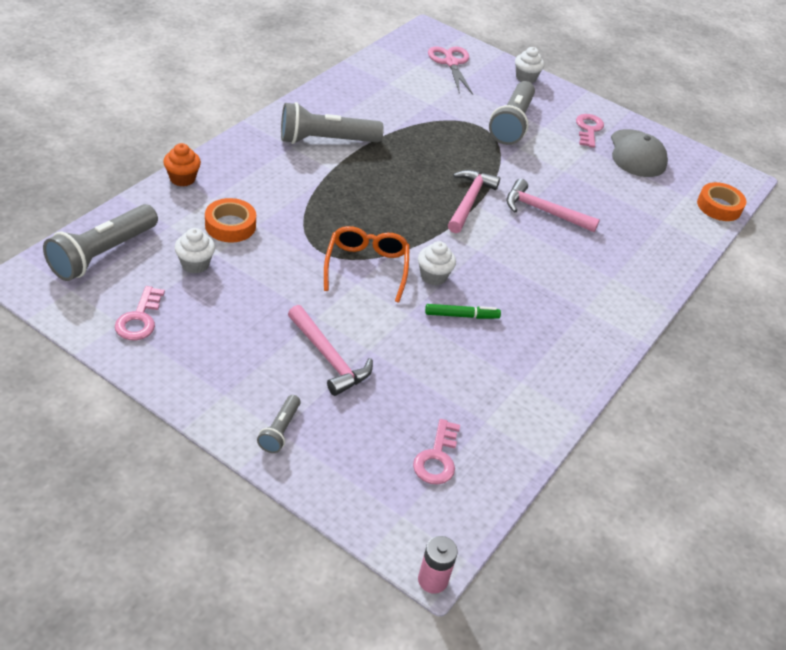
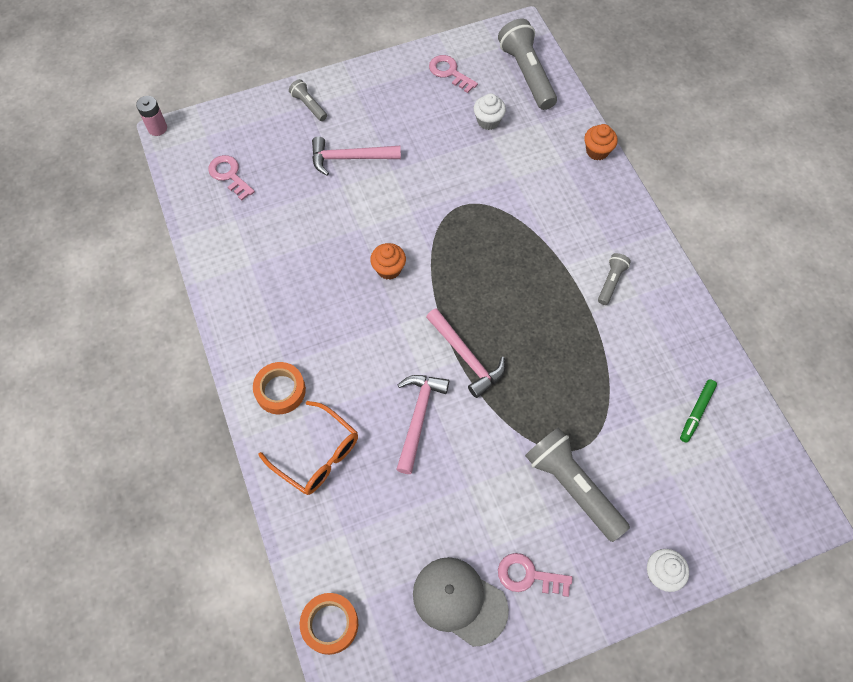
camera: 130 degrees right, 20 degrees up
orange tape [205,198,256,243] -> orange tape moved to [253,362,306,414]
grey flashlight [281,102,384,144] -> grey flashlight [598,253,631,305], size x0.50
orange glasses [324,226,410,303] -> orange glasses moved to [258,401,358,495]
white cupcake [418,241,456,285] -> orange cupcake [370,243,406,280]
green marker [425,304,501,319] -> green marker moved to [680,379,717,443]
pink scissors [428,47,473,94] -> none
pink hammer [507,179,600,232] -> pink hammer turned 45 degrees counterclockwise [396,375,449,474]
pink key [576,114,604,148] -> pink key turned 150 degrees clockwise [498,553,572,597]

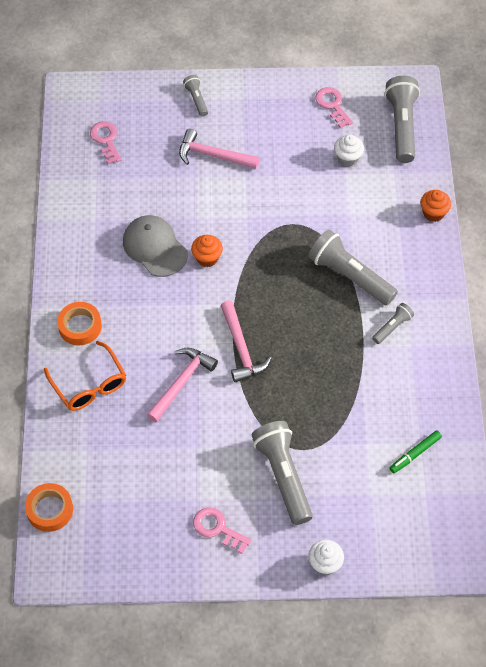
camera: 20 degrees right, 5 degrees down
pink battery [136,96,167,136] -> none
grey cap [413,557,509,647] -> grey cap moved to [123,215,188,277]
none -> grey flashlight [308,229,398,306]

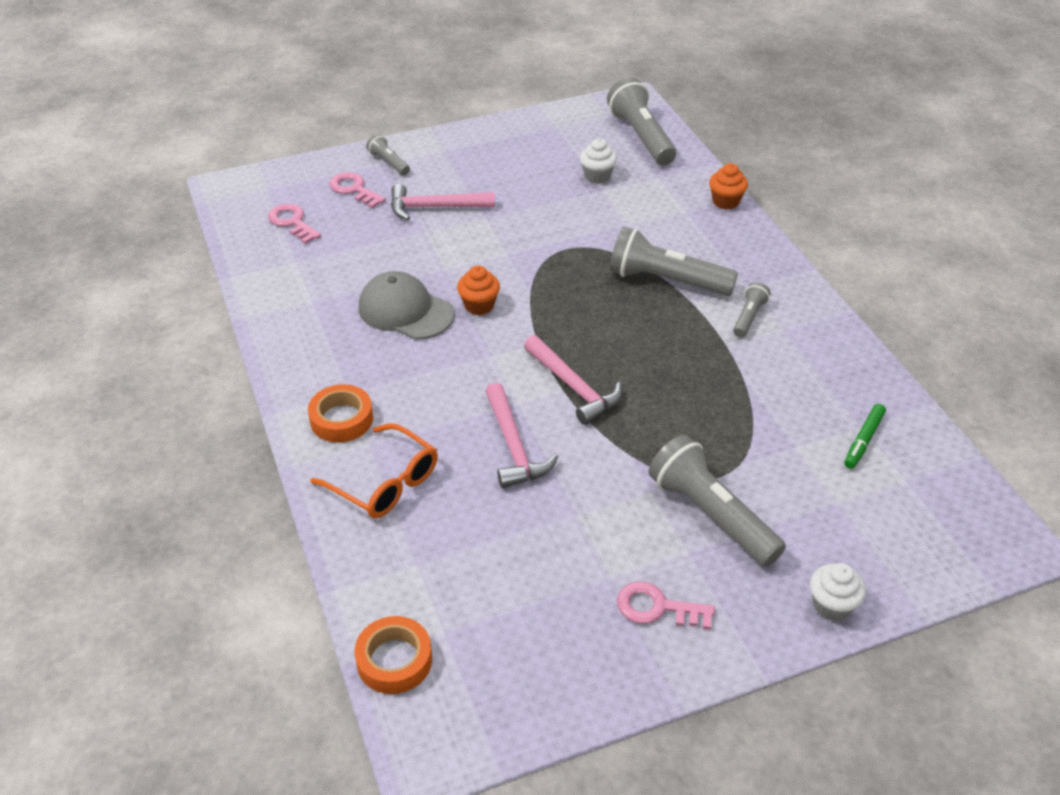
camera: 20 degrees left, 15 degrees down
pink hammer [147,348,218,423] -> pink hammer turned 150 degrees clockwise [485,383,559,488]
pink key [315,87,353,128] -> pink key moved to [329,172,386,208]

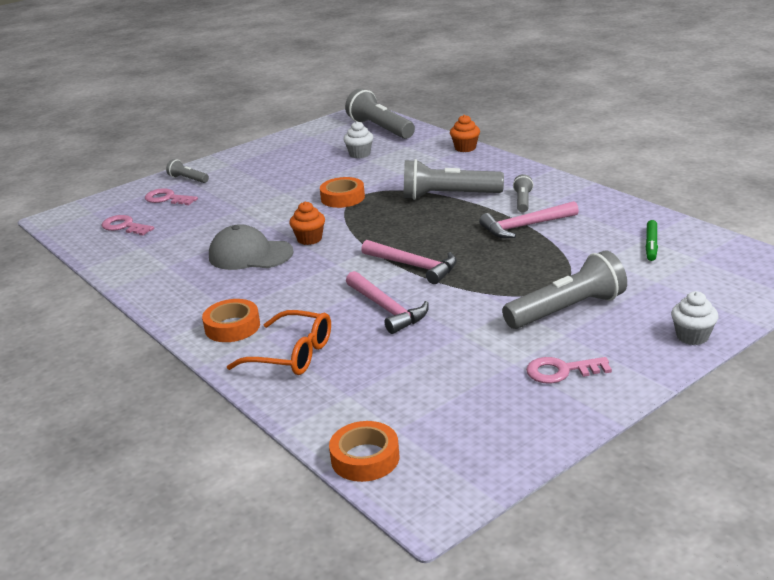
camera: 15 degrees left, 15 degrees down
pink hammer [391,184,495,220] -> pink hammer moved to [479,201,579,238]
grey flashlight [648,435,786,567] -> grey flashlight turned 120 degrees clockwise [502,250,627,329]
none -> orange tape [320,177,365,208]

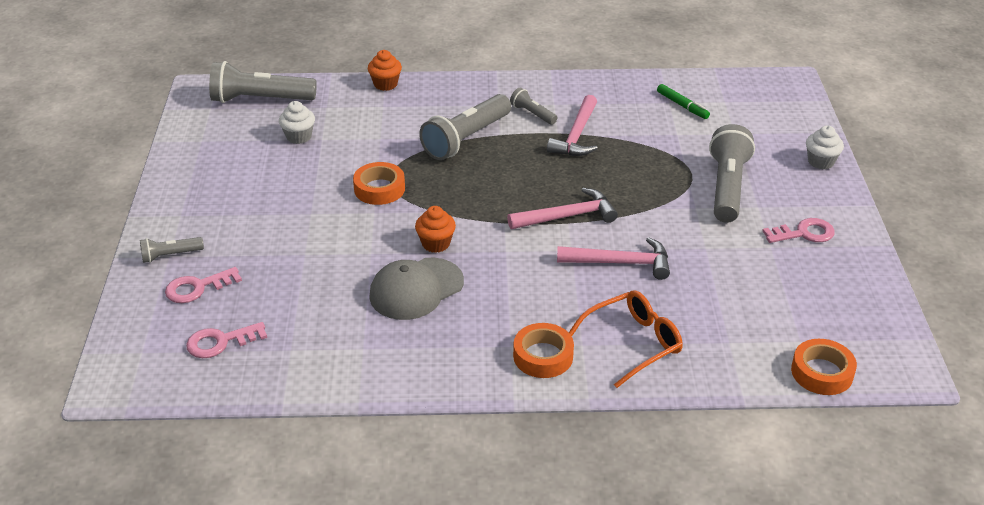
camera: 55 degrees left, 10 degrees up
pink key [526,357,612,384] -> pink key turned 135 degrees counterclockwise [762,218,835,243]

